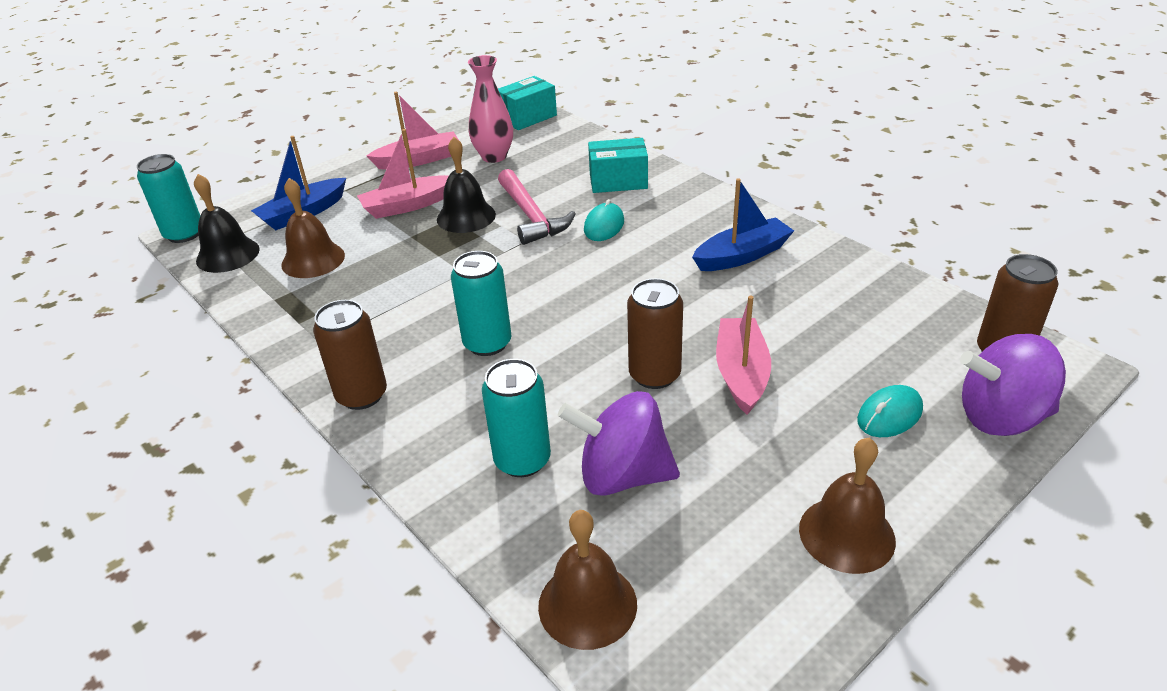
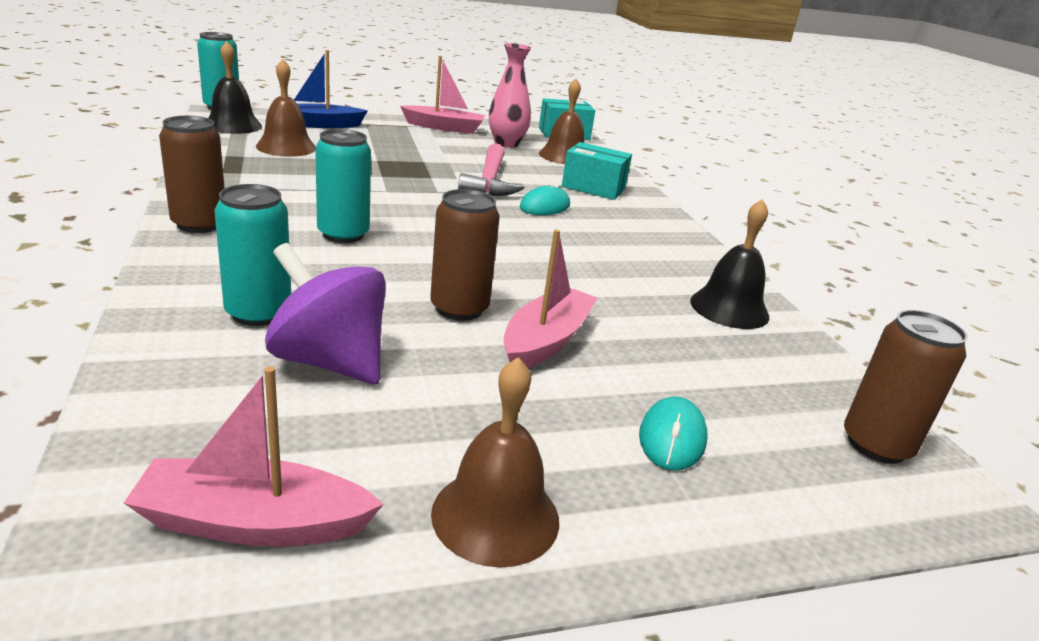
camera: 20 degrees right, 10 degrees down
pink boat [357,129,449,219] -> pink boat moved to [124,366,384,547]
black bell [437,137,496,233] -> black bell moved to [690,199,769,329]
brown bell [538,510,637,650] -> brown bell moved to [539,79,584,164]
blue boat [692,178,794,271] -> none
turquoise mouse [857,385,923,437] -> turquoise mouse turned 60 degrees counterclockwise [639,397,707,471]
purple spinning top [960,334,1066,436] -> none

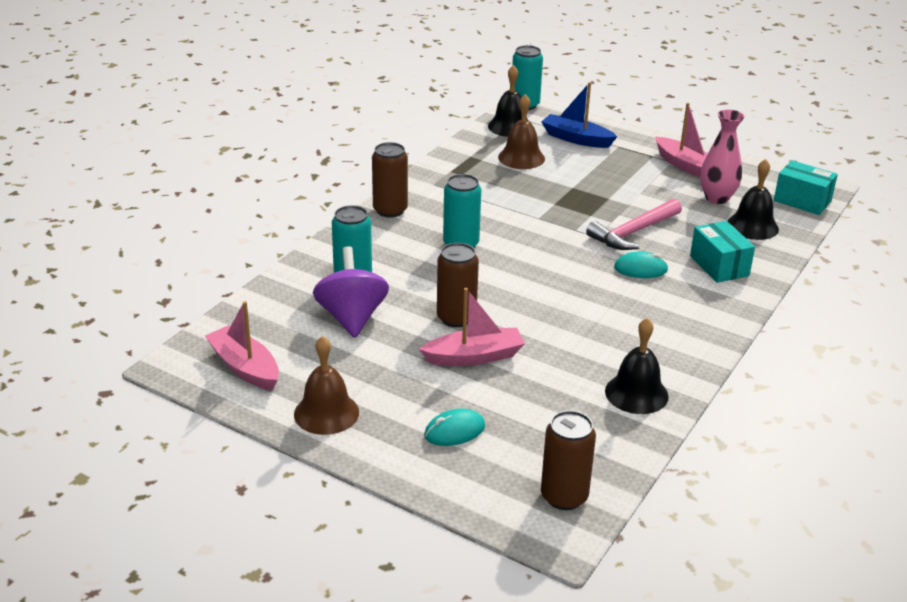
camera: 50 degrees right, 5 degrees up
brown bell [539,79,584,164] -> black bell [728,159,779,240]

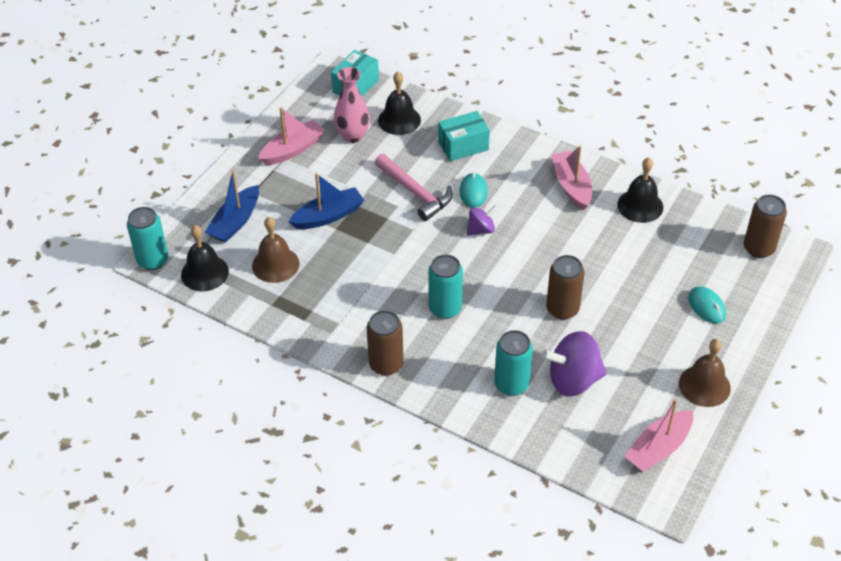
camera: 90 degrees left, 15 degrees up
pink boat [419,288,525,366] -> pink boat moved to [551,146,592,210]
none -> blue boat [288,173,365,229]
none -> purple spinning top [467,205,498,236]

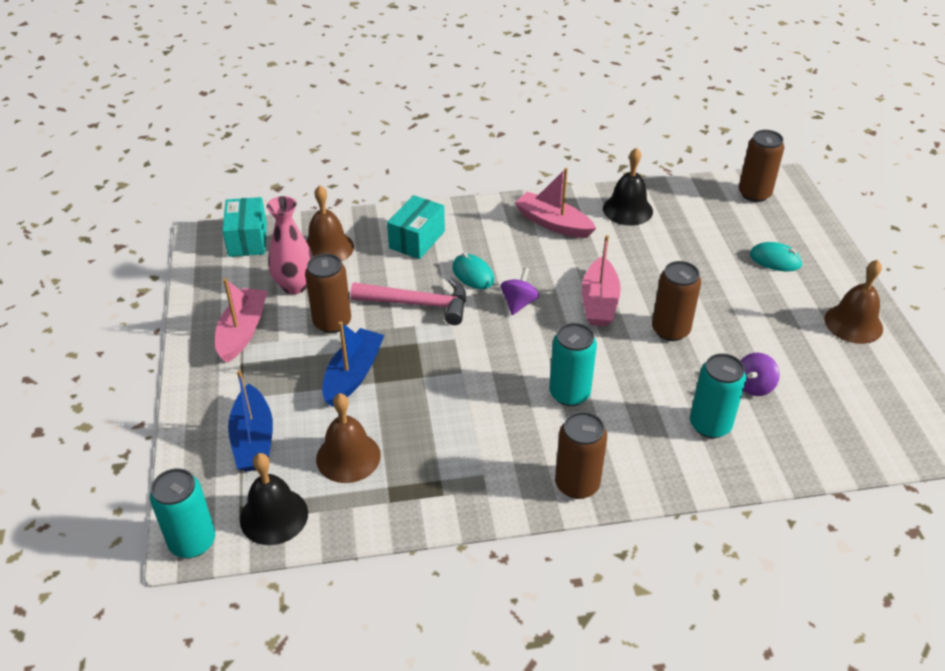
camera: 40 degrees left, 5 degrees down
black bell [378,72,421,135] -> brown bell [306,185,354,262]
purple spinning top [541,331,607,396] -> purple spinning top [741,353,780,396], size x0.55
pink boat [624,399,693,472] -> pink boat moved to [582,235,621,326]
none -> brown can [305,253,351,333]

